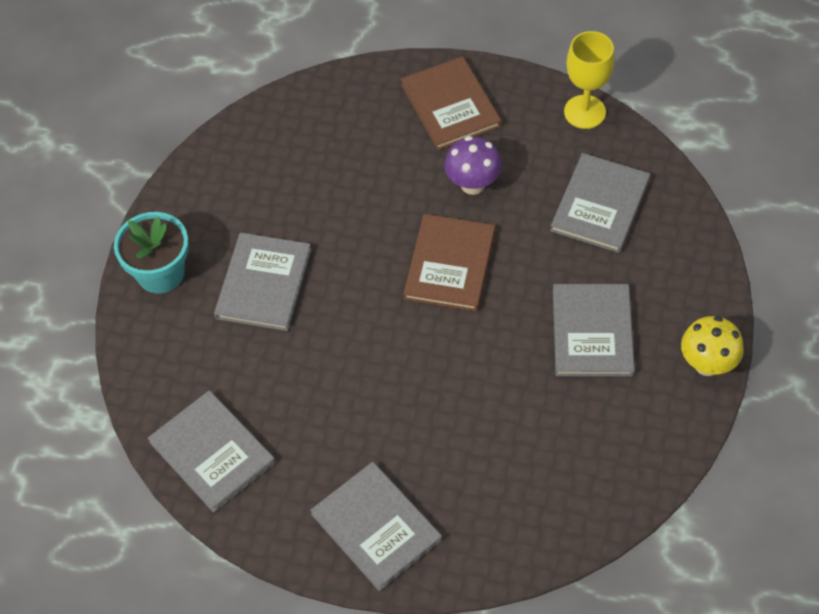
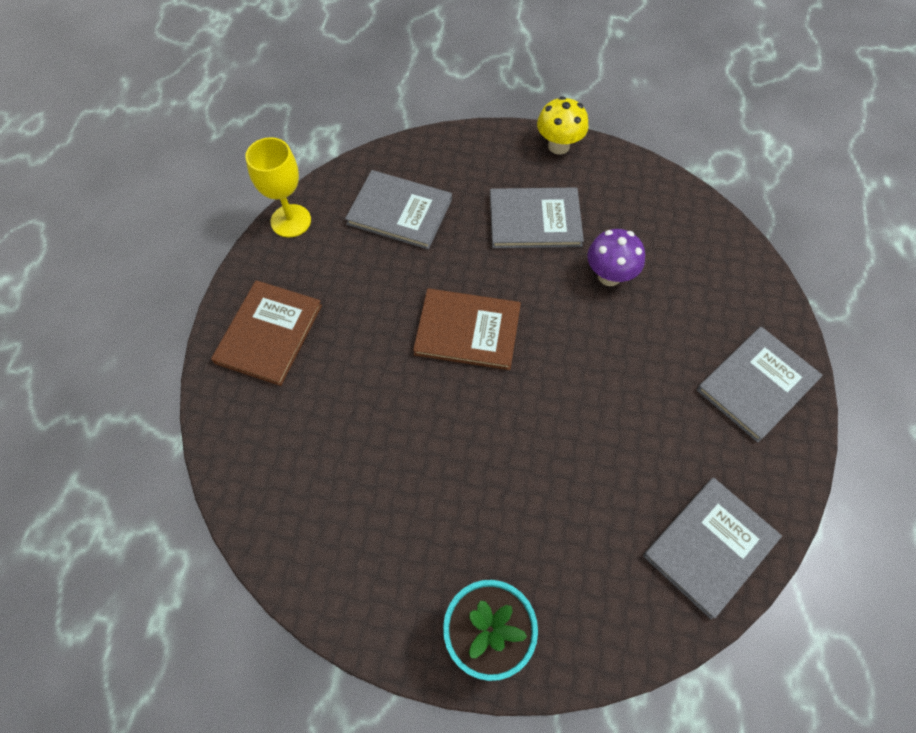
camera: 95 degrees left, 5 degrees up
grey book [214,233,311,331] -> none
brown book [401,56,502,150] -> brown book turned 45 degrees counterclockwise [211,280,322,386]
purple mushroom [444,136,502,195] -> purple mushroom moved to [587,229,645,286]

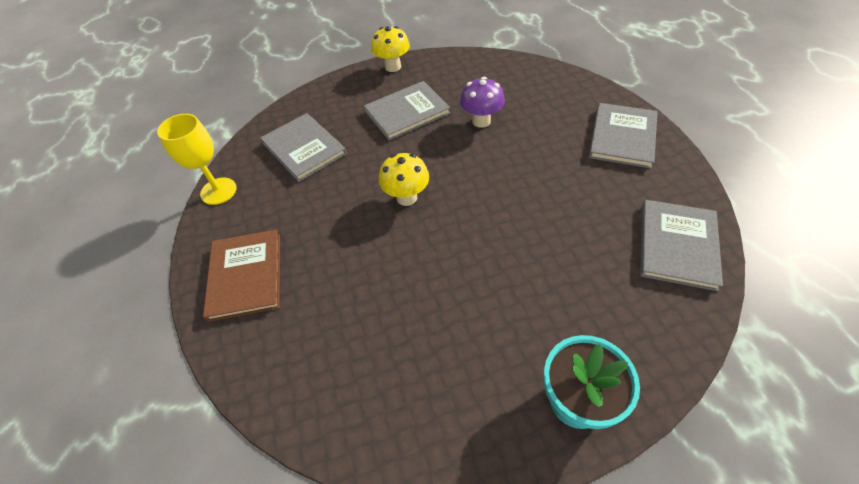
camera: 25 degrees left, 10 degrees down
grey book [345,170,452,250] -> grey book turned 60 degrees clockwise [260,113,347,182]
brown book [413,288,521,370] -> yellow mushroom [379,153,429,206]

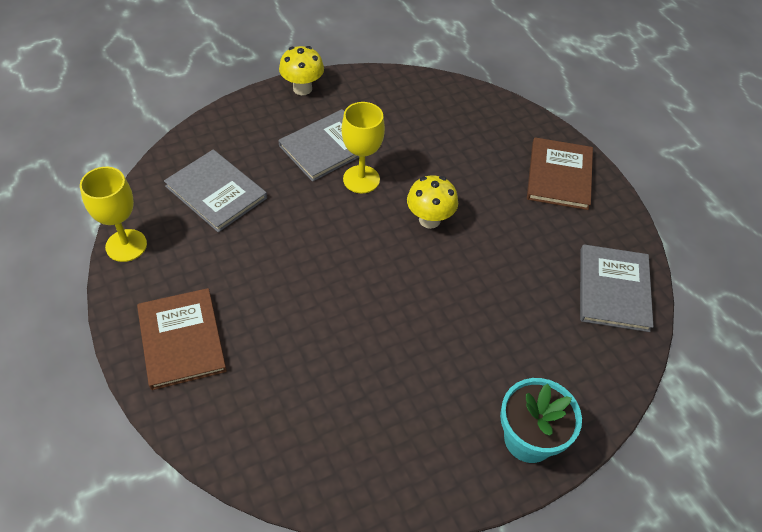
camera: 15 degrees left, 0 degrees up
yellow mushroom [379,153,429,206] -> yellow mushroom moved to [407,175,458,229]
purple mushroom [460,77,505,128] -> none
grey book [589,103,658,168] -> brown book [527,137,593,210]
none -> yellow goblet [341,102,385,194]

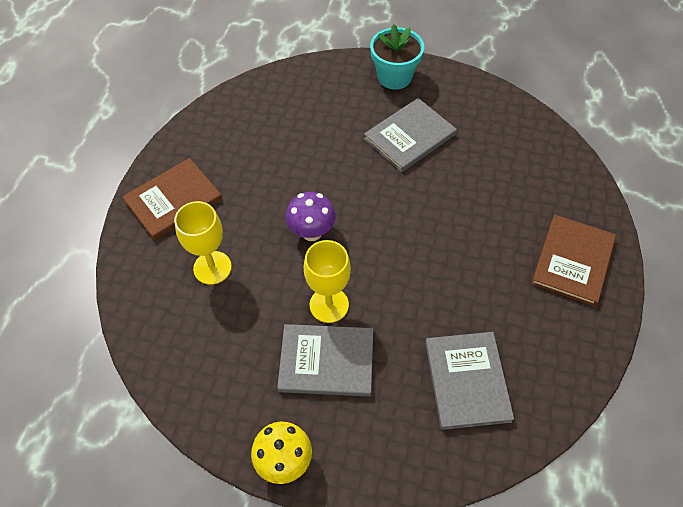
camera: 135 degrees left, 5 degrees up
yellow goblet [80,167,147,262] -> yellow goblet moved to [174,201,232,285]
yellow mushroom [407,175,458,229] -> purple mushroom [286,192,336,241]
grey book [580,244,654,332] -> grey book moved to [364,98,457,172]

